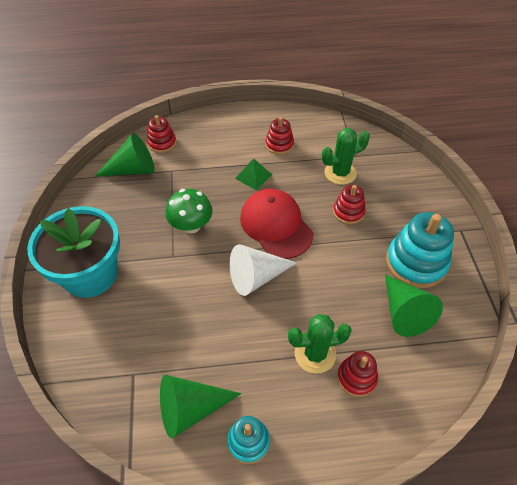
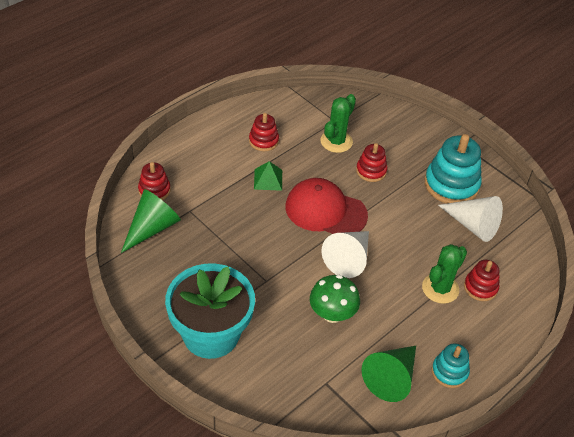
camera: 40 degrees left, 5 degrees down
green mushroom [165,189,213,234] -> green mushroom moved to [310,275,360,323]
green cone [385,274,443,337] -> white cone [438,196,503,242]

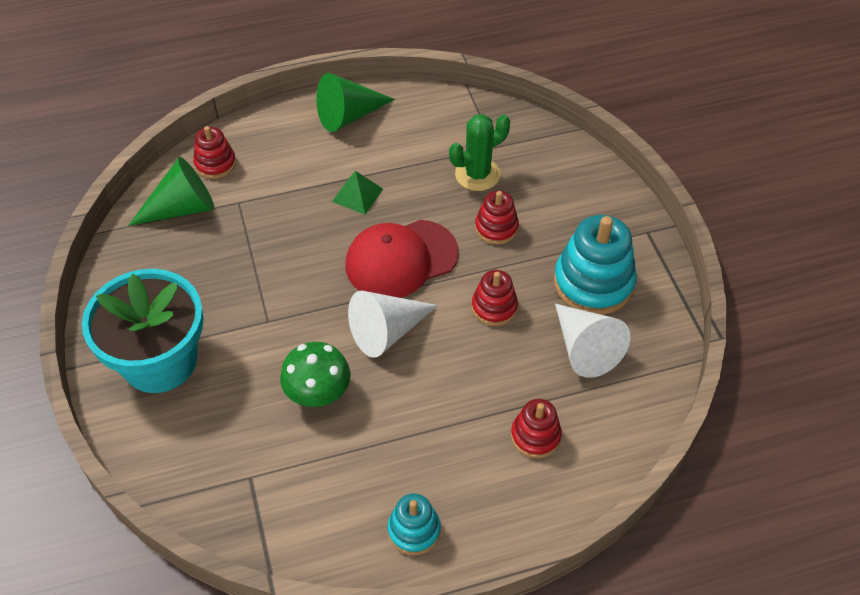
camera: 30 degrees right, 5 degrees up
red stacking toy [249,113,279,151] -> red stacking toy moved to [472,270,518,326]
red cap [285,178,368,234] -> red cap turned 75 degrees counterclockwise [346,220,459,298]
green cone [362,346,416,402] -> green cone moved to [316,73,395,132]
green cactus [422,244,467,304] -> none

